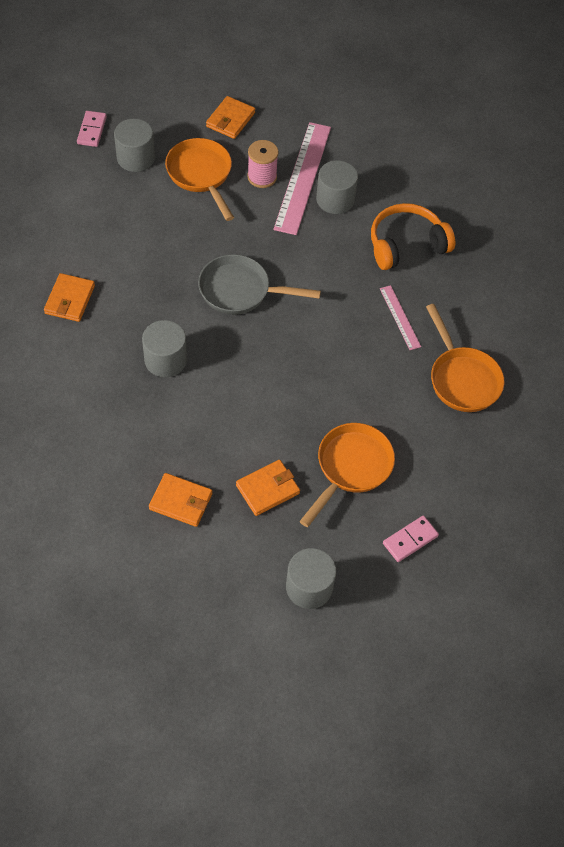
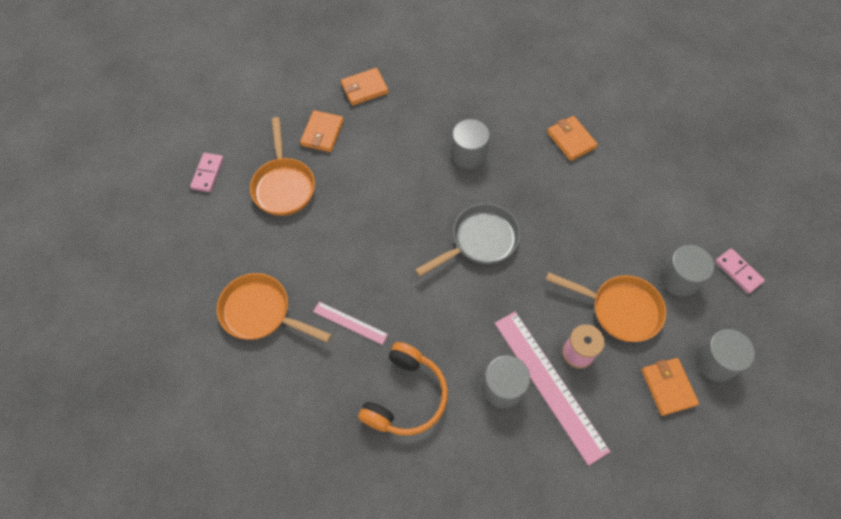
camera: 140 degrees right, 5 degrees up
grey cylinder [286,548,336,609] -> grey cylinder moved to [695,329,755,382]

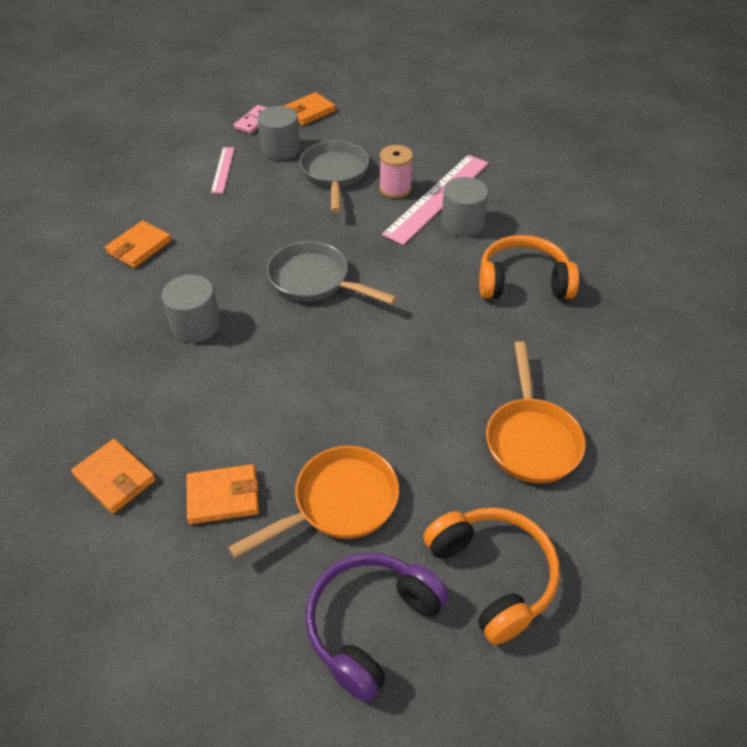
camera: 115 degrees left, 15 degrees down
pink domino [190,153,224,192] -> purple headphones [305,553,449,702]
pink ruler [313,302,388,345] -> pink ruler moved to [211,147,235,193]
orange pan [546,272,666,342] -> grey pan [300,141,369,213]
orange wallet [642,358,699,416] -> orange wallet moved to [284,92,336,125]
grey cylinder [695,329,755,382] -> none
none -> orange headphones [423,508,559,645]

